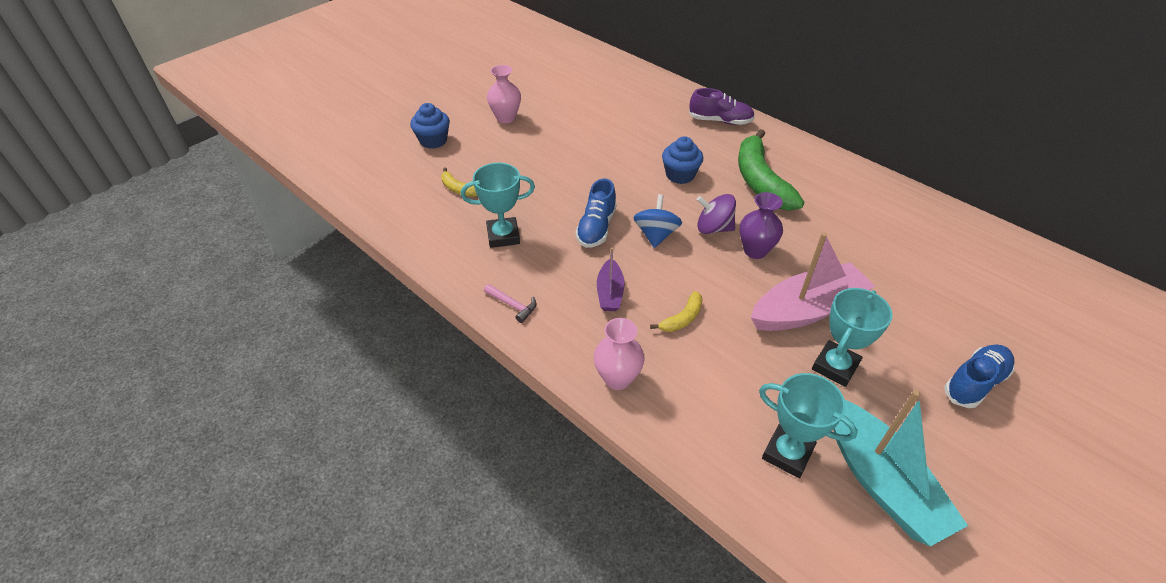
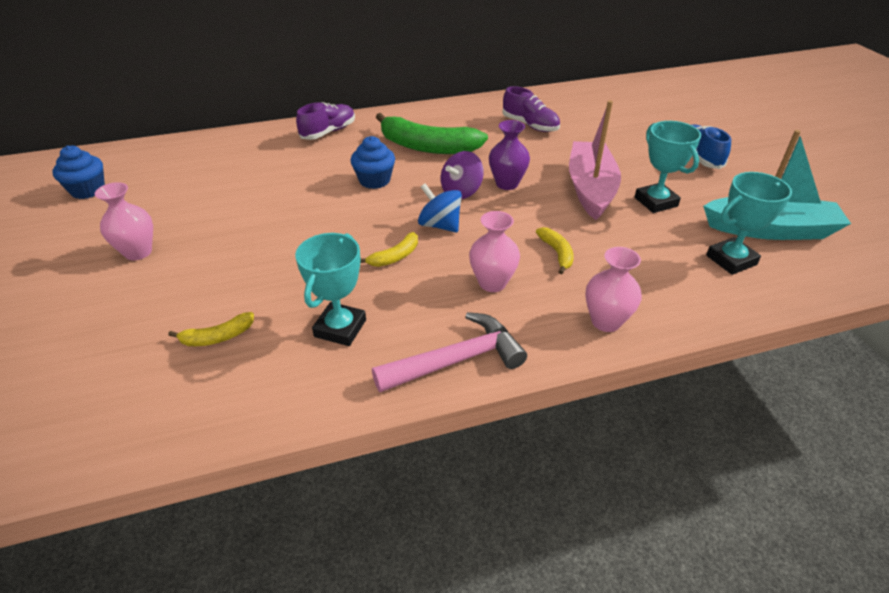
camera: 60 degrees left, 5 degrees down
blue cupcake [410,103,450,149] -> blue cupcake moved to [52,146,105,199]
pink hammer [484,284,536,323] -> pink hammer [372,312,527,392], size x2.00
blue shoe [576,179,617,248] -> yellow banana [360,232,418,267]
purple boat [597,247,625,311] -> pink vase [469,211,520,292]
none -> purple shoe [502,86,560,132]

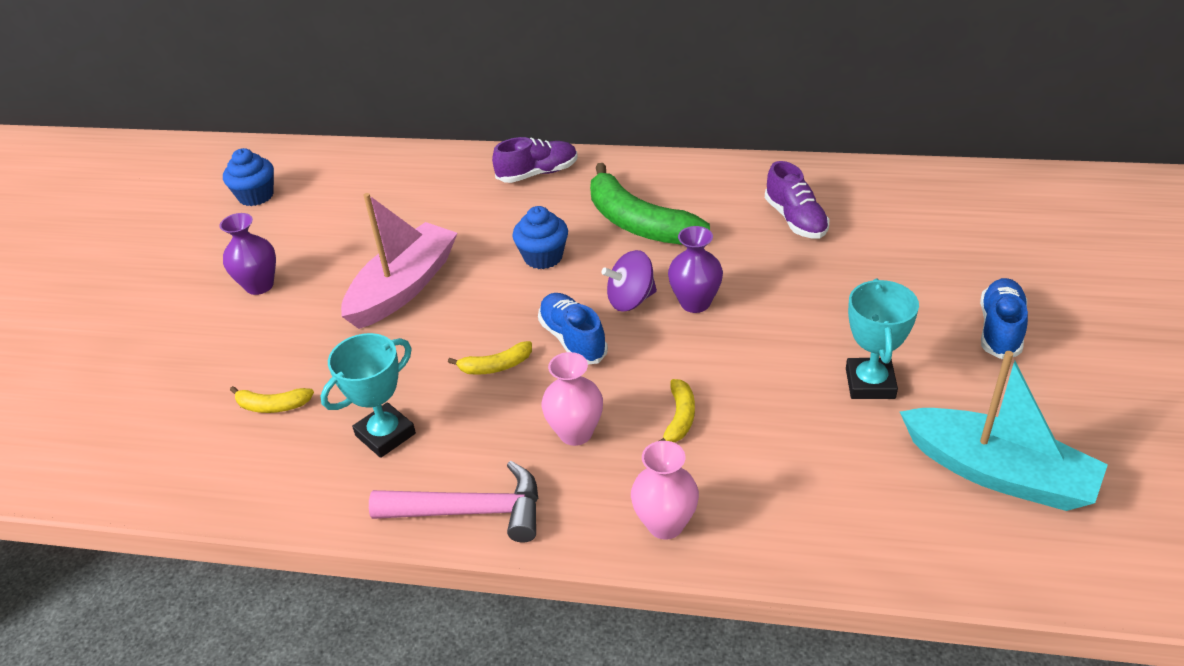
camera: 30 degrees right, 0 degrees up
pink vase [95,182,153,260] -> purple vase [220,213,276,295]
blue spinning top [418,183,462,233] -> blue shoe [538,293,608,364]
pink boat [569,100,621,220] -> pink boat moved to [341,193,457,329]
turquoise trophy [706,172,792,275] -> none

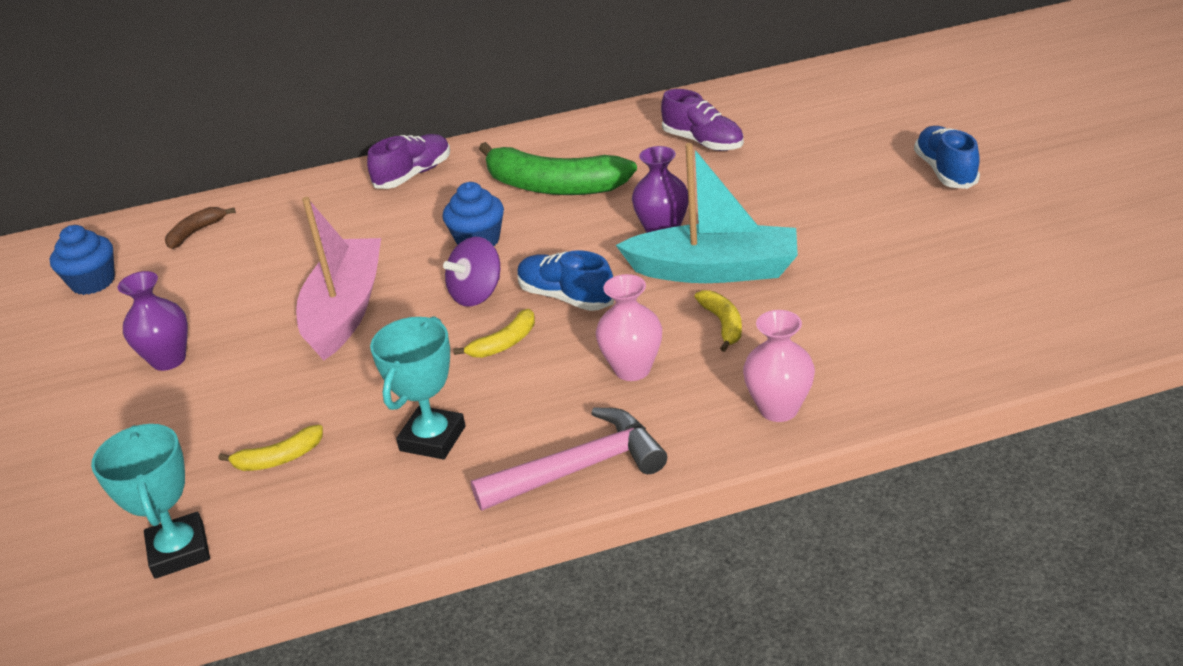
camera: 25 degrees left, 5 degrees down
purple spinning top [601,250,657,312] -> purple spinning top moved to [443,237,500,307]
turquoise trophy [846,279,919,399] -> turquoise trophy moved to [91,424,210,579]
turquoise boat [900,351,1108,511] -> turquoise boat moved to [616,143,798,283]
none -> brown banana [165,207,235,249]

